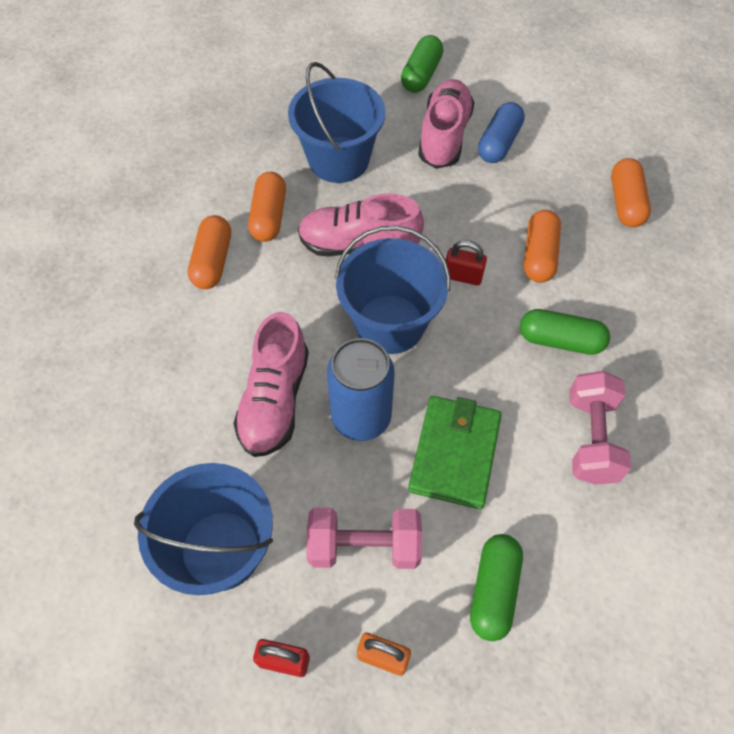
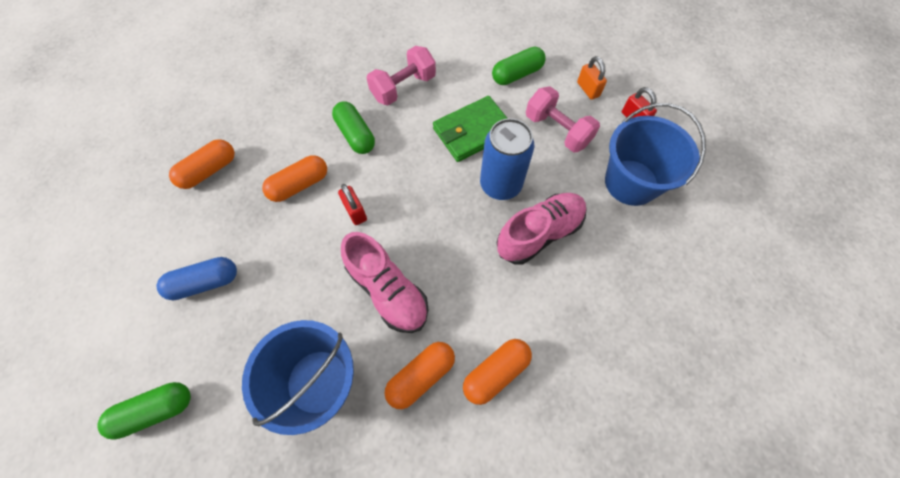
camera: 135 degrees left, 5 degrees up
blue bucket [335,225,450,354] -> none
pink shoe [418,79,474,169] -> none

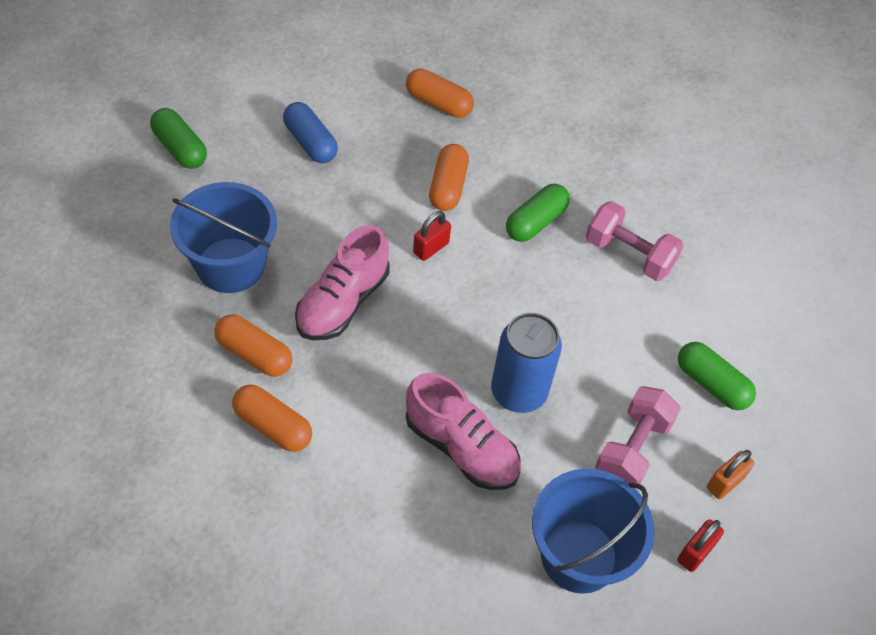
camera: 70 degrees right, 10 degrees down
orange capsule [262,155,327,202] -> orange capsule turned 60 degrees clockwise [429,144,469,211]
green wallet [433,96,508,162] -> none

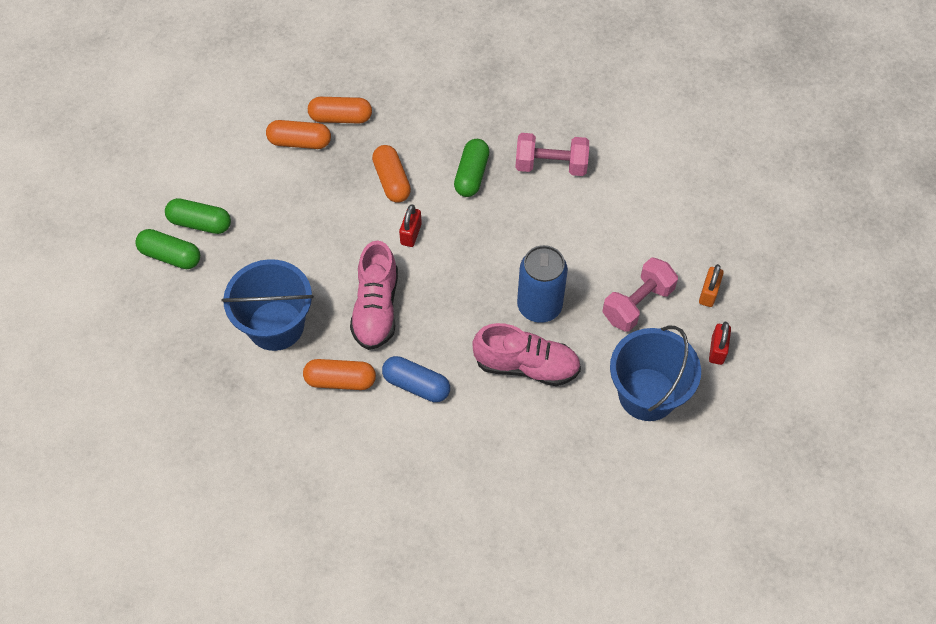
camera: 25 degrees left, 5 degrees up
orange capsule [232,384,312,452] -> orange capsule moved to [266,120,331,149]
blue capsule [283,102,338,163] -> blue capsule moved to [382,356,450,402]
pink dumbbell [595,386,681,490] -> pink dumbbell turned 45 degrees clockwise [603,257,678,332]
green capsule [678,342,756,410] -> green capsule moved to [165,198,231,234]

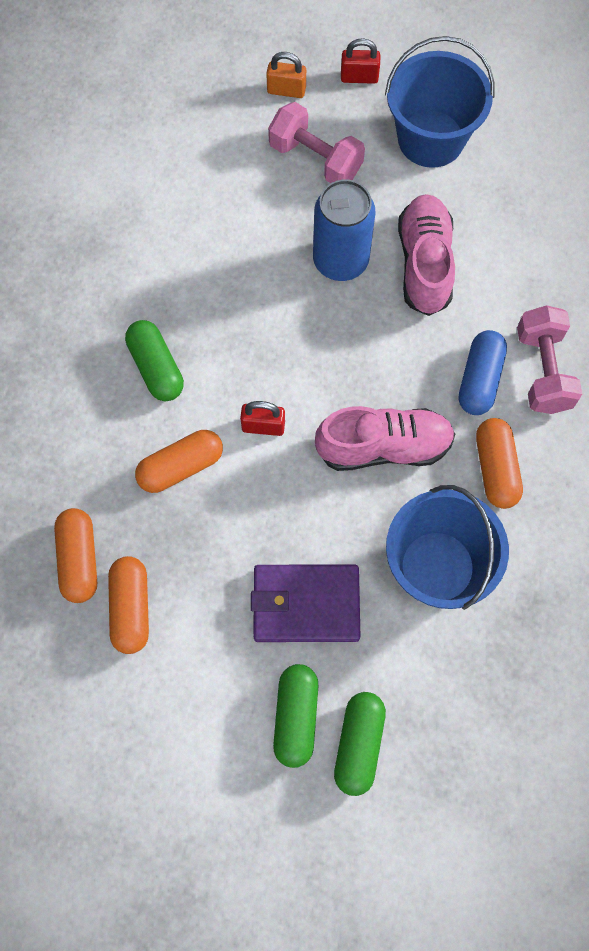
camera: 100 degrees left, 10 degrees up
green capsule [454,139,489,197] -> green capsule turned 60 degrees clockwise [125,320,184,401]
pink dumbbell [515,133,589,176] -> pink dumbbell moved to [517,305,582,414]
none -> purple wallet [251,564,360,642]

